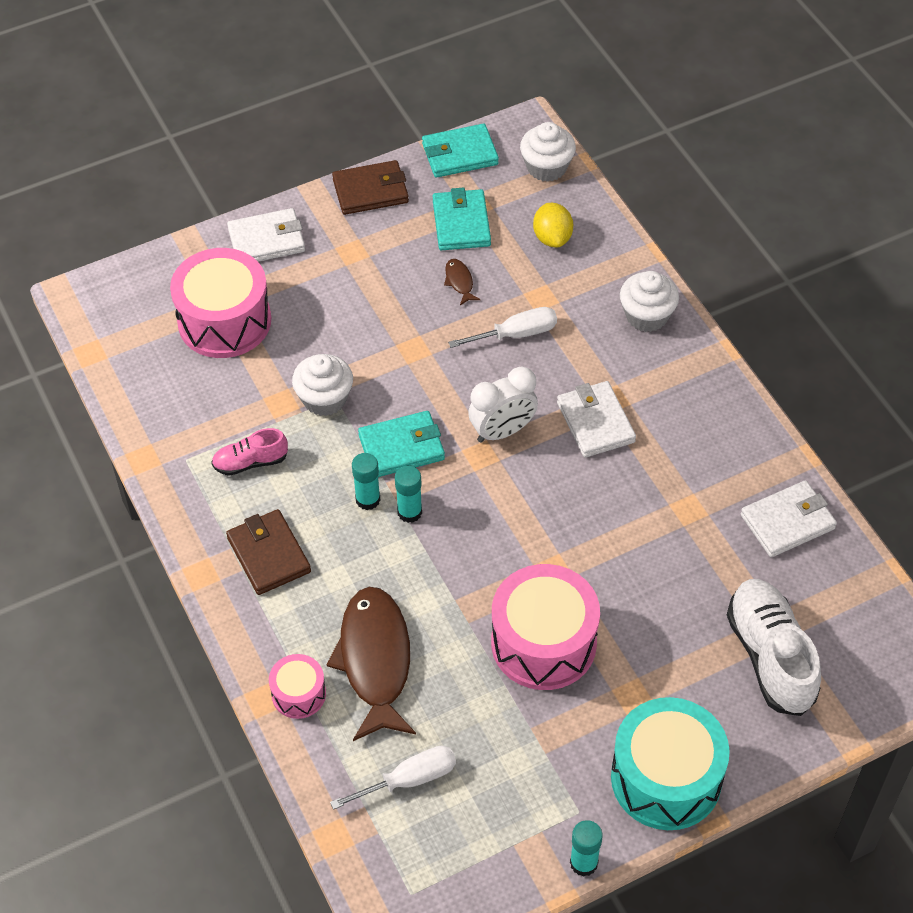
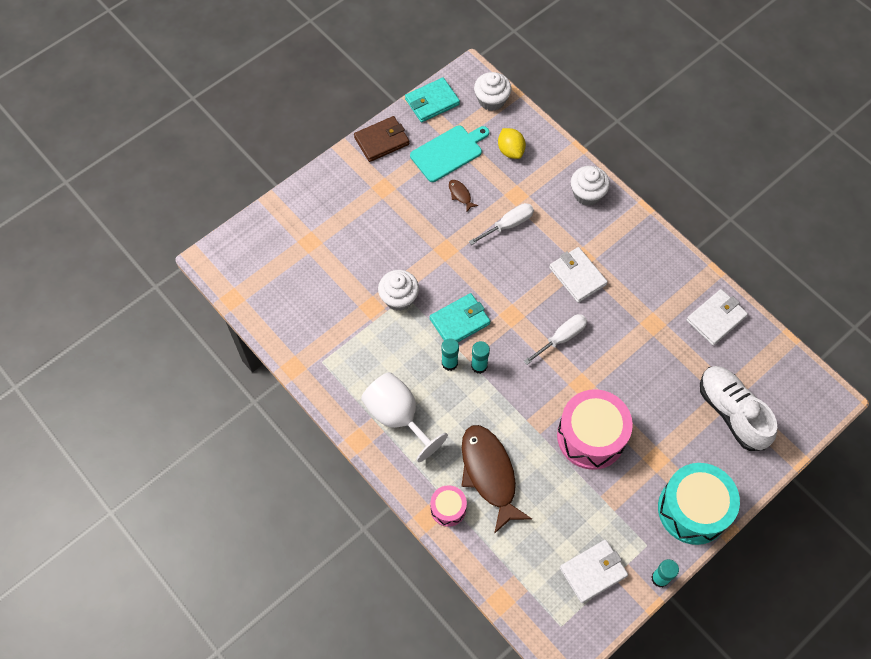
camera: 15 degrees left, 10 degrees up
pink drum [170,248,271,358] -> none
pink shoe [211,428,288,476] -> none
brown wallet [226,509,311,595] -> white goblet [361,372,448,462]
white wallet [227,208,305,262] -> white wallet moved to [560,540,628,603]
white screwdriver [330,746,456,810] -> white screwdriver moved to [524,314,587,365]
turquoise wallet [433,187,491,250] -> turquoise cutting board [410,125,489,182]
white clock [468,367,538,443] -> none

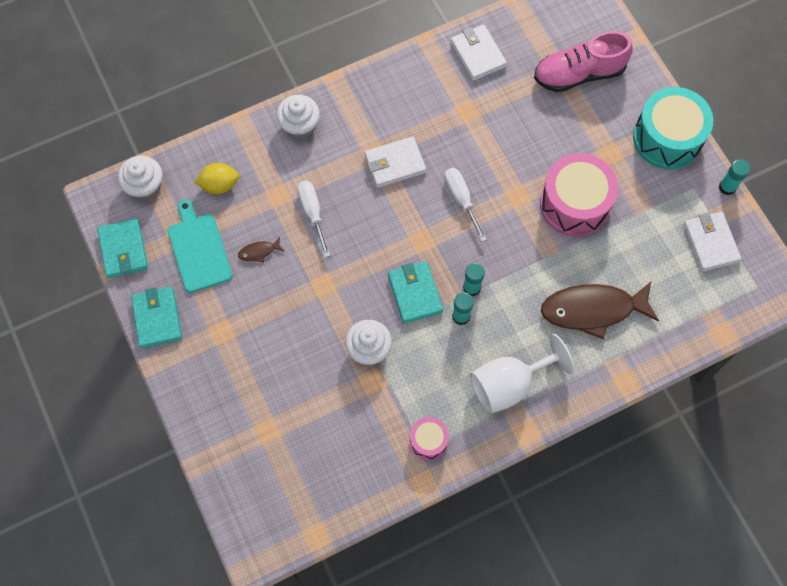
camera: 75 degrees left, 5 degrees up
brown wallet [354,116,409,162] -> turquoise wallet [131,287,182,348]
pink drum [430,485,467,527] -> pink drum moved to [410,417,449,460]
white shoe [700,366,777,451] -> pink shoe [534,31,633,92]

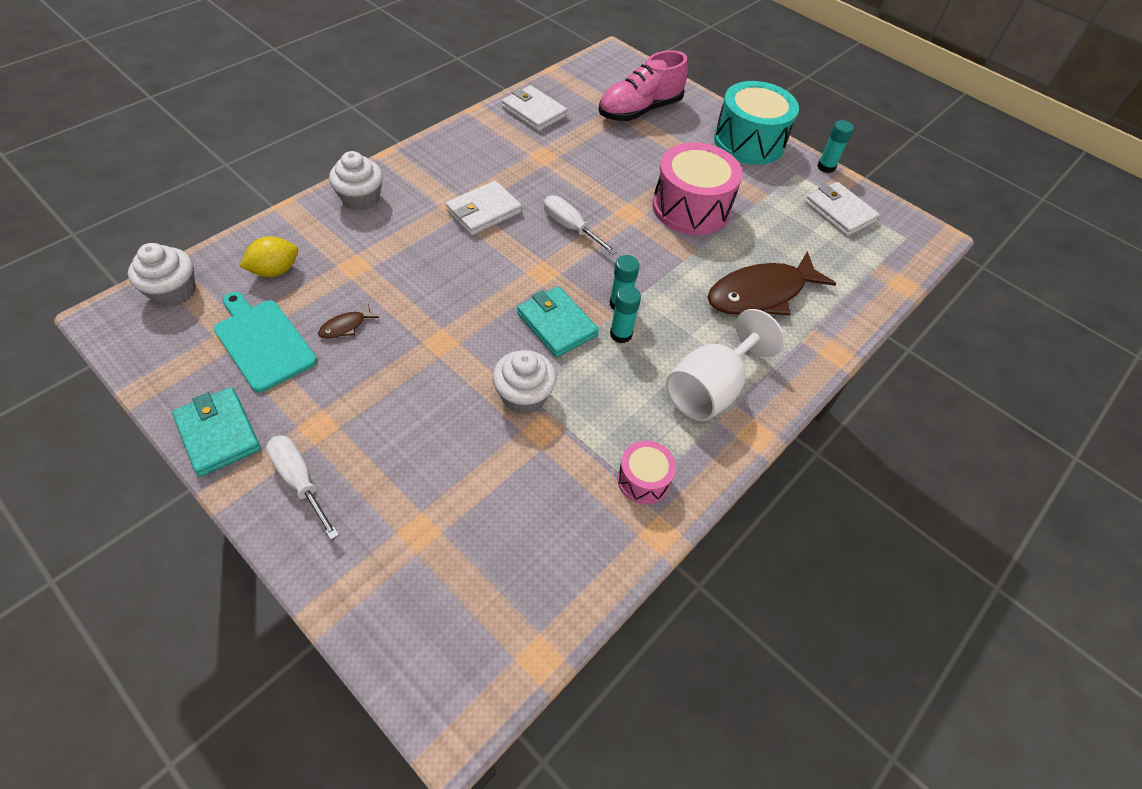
camera: 25 degrees left, 15 degrees down
turquoise wallet [97,218,148,278] -> none
white screwdriver [297,181,330,257] -> white screwdriver moved to [266,435,339,540]

